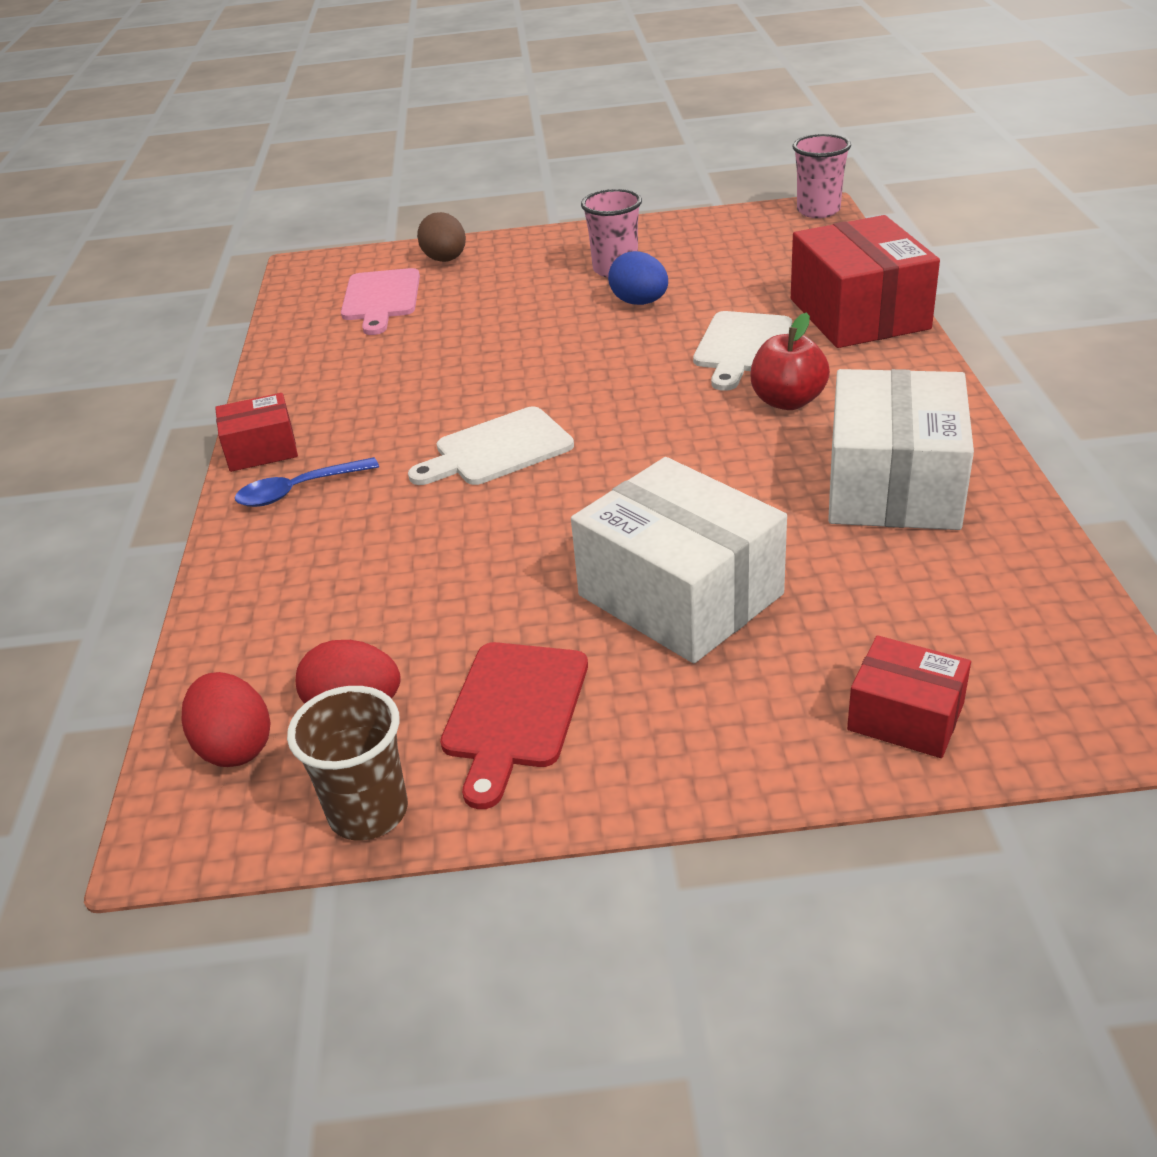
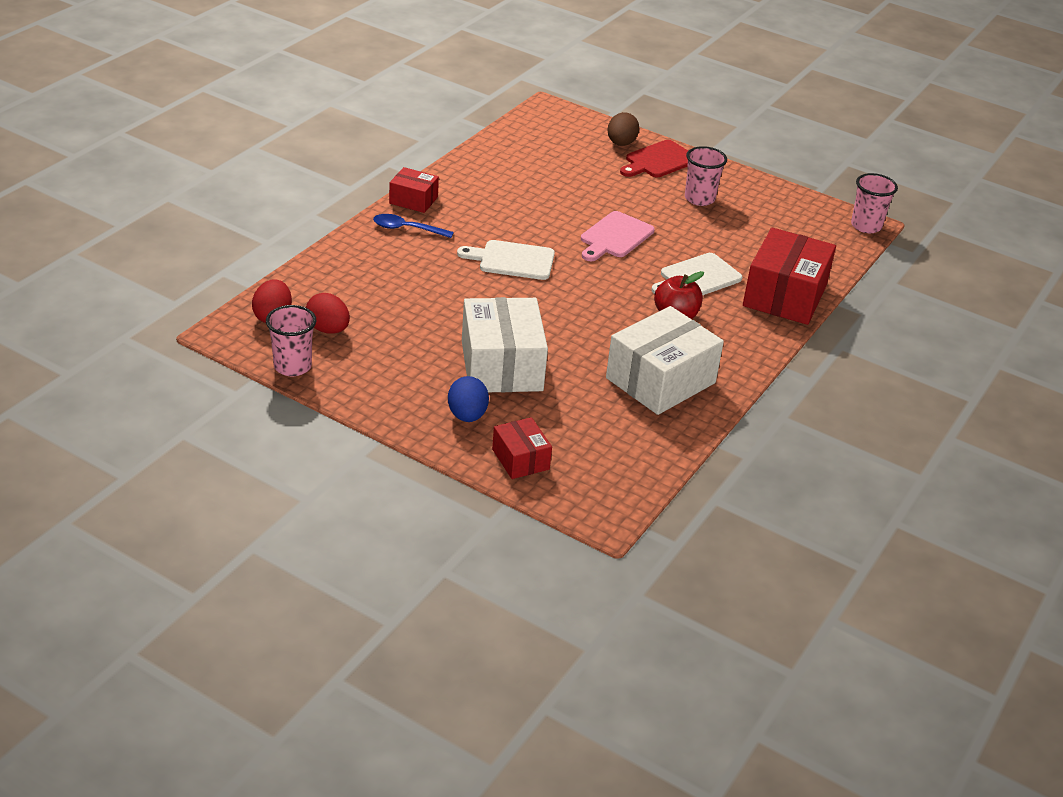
camera: 30 degrees right, 0 degrees up
brown cup [287,686,408,841] -> pink cup [266,305,316,376]
pink cutting board [341,268,420,335] -> pink cutting board moved to [581,211,655,261]
red cutting board [440,642,588,809] -> red cutting board moved to [620,140,688,177]
blue egg [608,251,668,305] -> blue egg moved to [448,376,489,422]

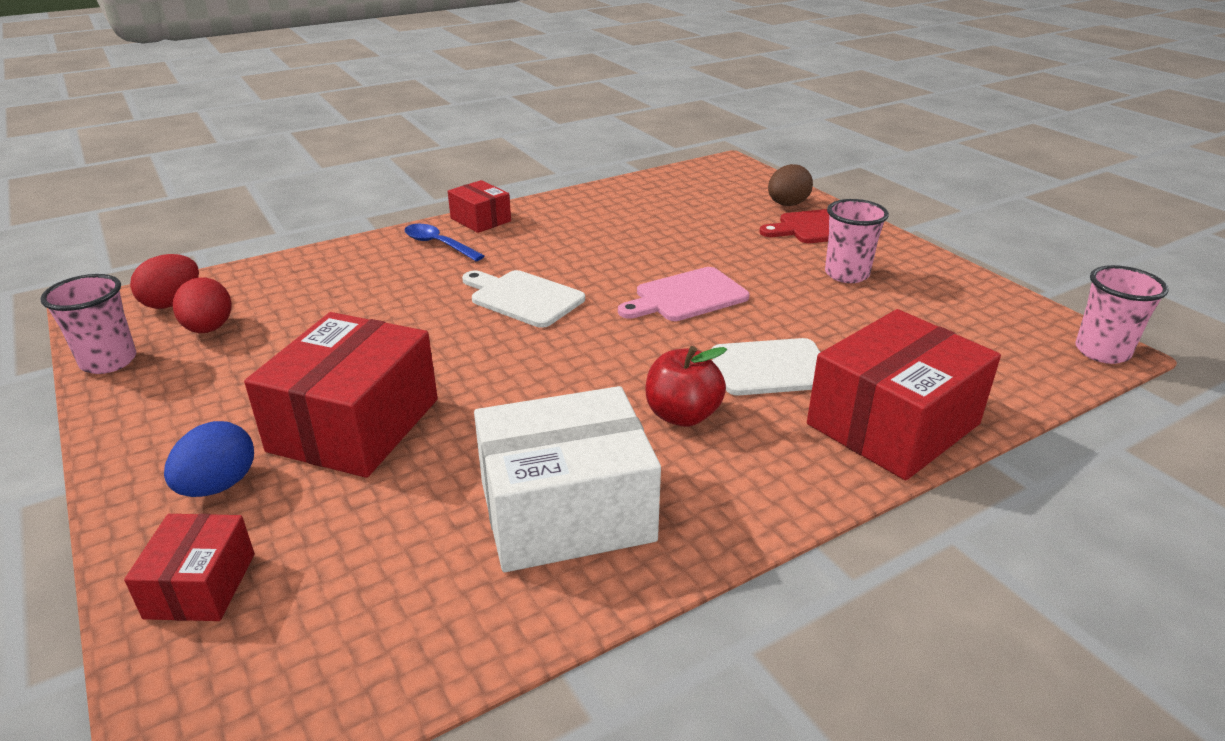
camera: 30 degrees right, 5 degrees down
white box [462,297,548,392] -> red box [244,312,438,478]

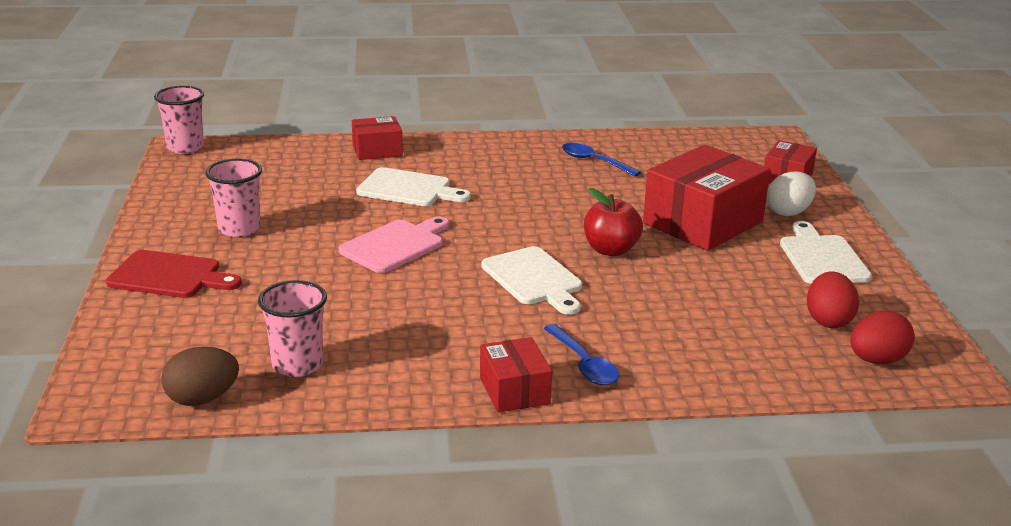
camera: 155 degrees left, 5 degrees down
pink cup [40,274,136,374] -> pink cup moved to [258,280,327,377]
blue egg [164,421,254,497] -> white egg [767,172,816,216]
white box [474,386,661,572] -> blue spoon [562,143,641,177]
pink cutting board [618,267,749,321] -> pink cutting board turned 45 degrees counterclockwise [339,216,449,273]
red apple [646,346,727,427] -> red apple moved to [584,188,643,256]
brown egg [768,164,813,206] -> brown egg moved to [161,347,239,406]
red box [807,309,1001,480] -> red box [352,116,403,160], size x0.53
none -> white cutting board [780,221,872,284]

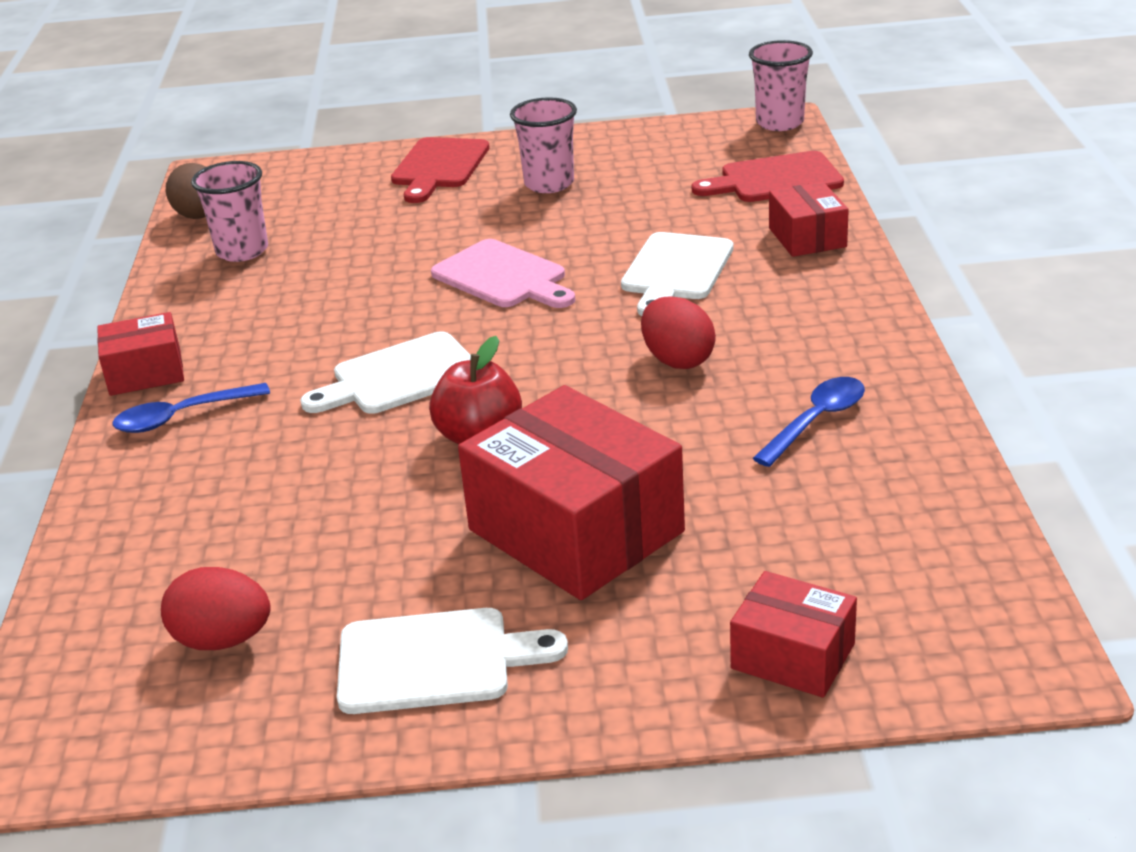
camera: 95 degrees right, 5 degrees up
white egg [767,172,816,216] -> none
red egg [850,311,914,364] -> red egg moved to [641,296,716,369]
none -> red cutting board [692,151,844,202]

